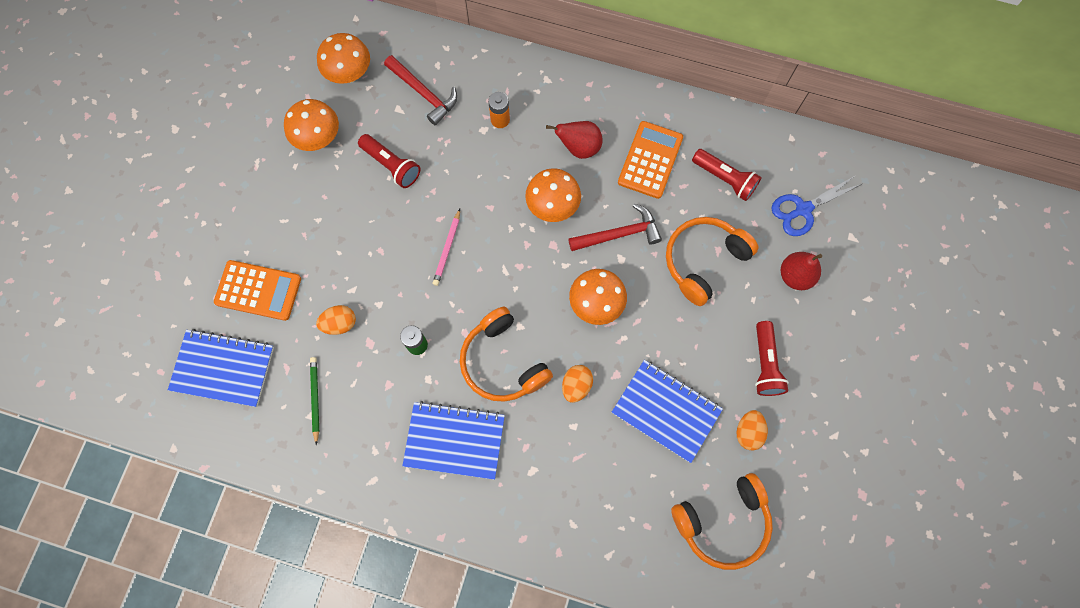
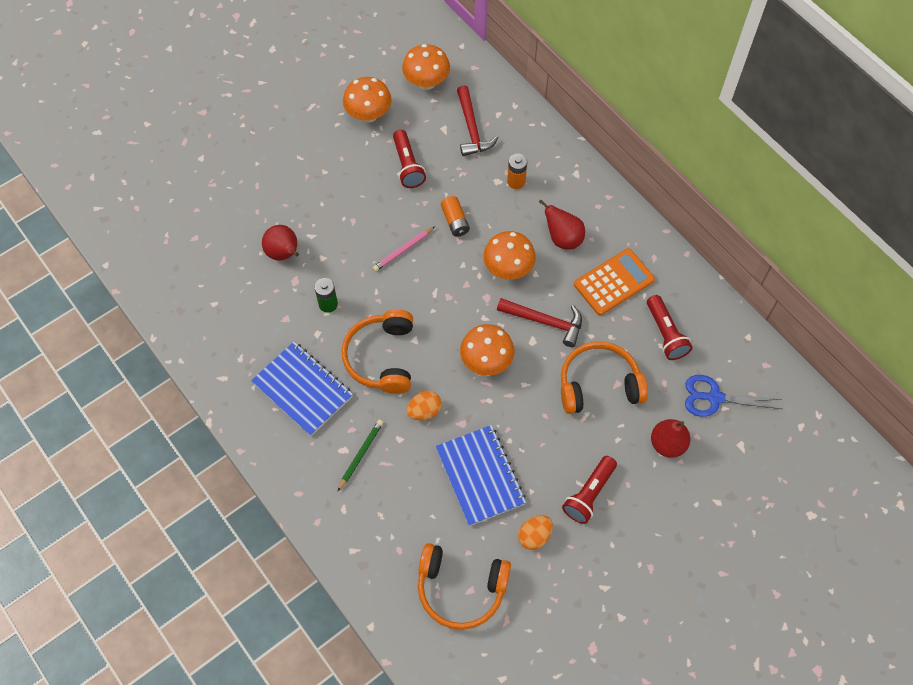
camera: 35 degrees right, 10 degrees down
blue notebook [168,329,274,407] -> none
orange calculator [214,260,301,321] -> none
green pencil [310,357,319,445] -> green pencil moved to [337,420,383,492]
orange egg [316,305,356,335] -> red pear [262,225,299,260]
none -> orange battery [441,196,470,237]

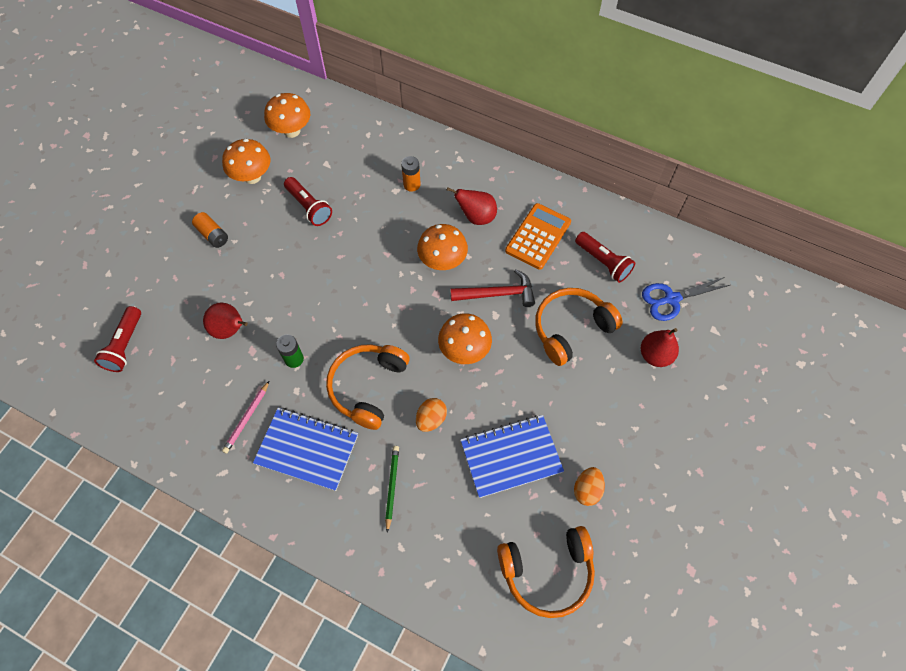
camera: 25 degrees left, 0 degrees up
orange headphones [341,309,413,394] -> orange headphones turned 45 degrees clockwise [326,345,410,430]
pink pencil [373,227,435,271] -> pink pencil moved to [222,381,269,453]
blue notebook [436,425,526,526] -> blue notebook turned 60 degrees counterclockwise [460,415,564,498]
orange battery [441,196,470,237] -> orange battery moved to [192,212,228,248]
red hammer [457,85,499,156] -> none
red flashlight [562,456,617,524] -> red flashlight moved to [94,306,141,372]

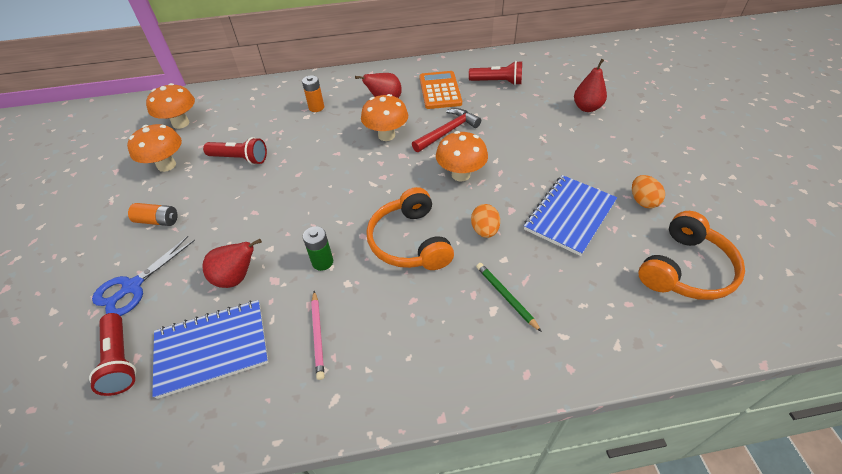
camera: 35 degrees left, 15 degrees down
blue notebook [253,408,358,491] -> blue notebook moved to [152,300,269,399]
orange headphones [535,288,623,366] -> none
blue scissors [642,277,730,321] -> blue scissors moved to [92,236,195,316]

